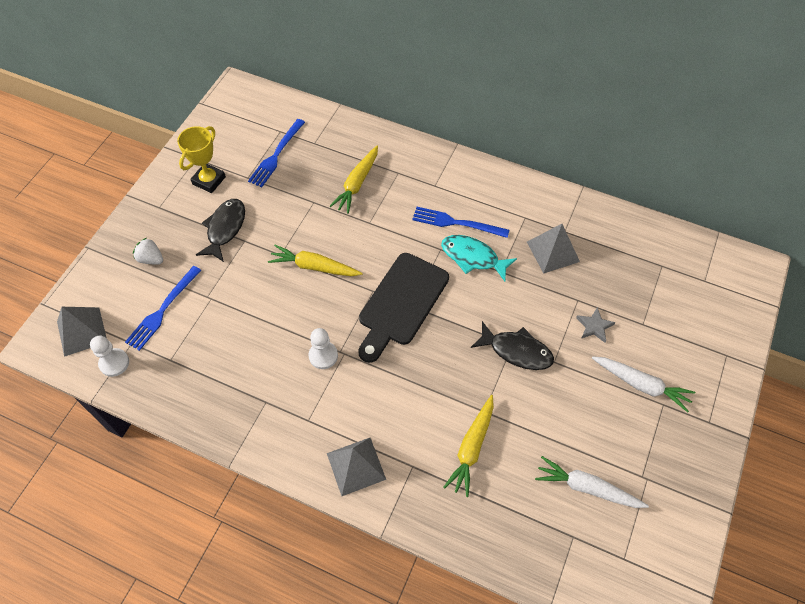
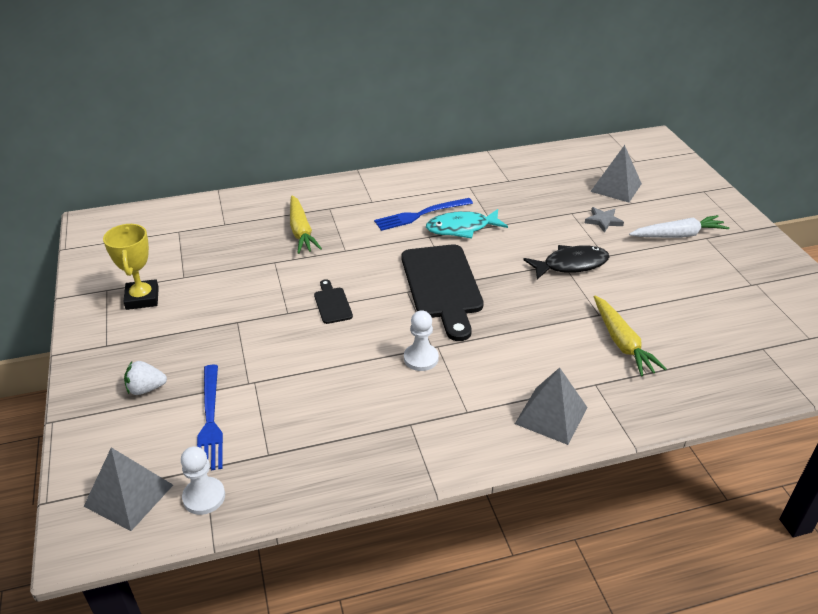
camera: 40 degrees left, 20 degrees down
black fish [196,199,245,262] -> none
blue fork [248,119,305,187] -> none
yellow carrot [268,245,363,276] -> black cutting board [314,279,353,324]
grey pyramid [527,224,580,274] -> grey pyramid moved to [590,145,642,203]
white carrot [535,456,649,508] -> none

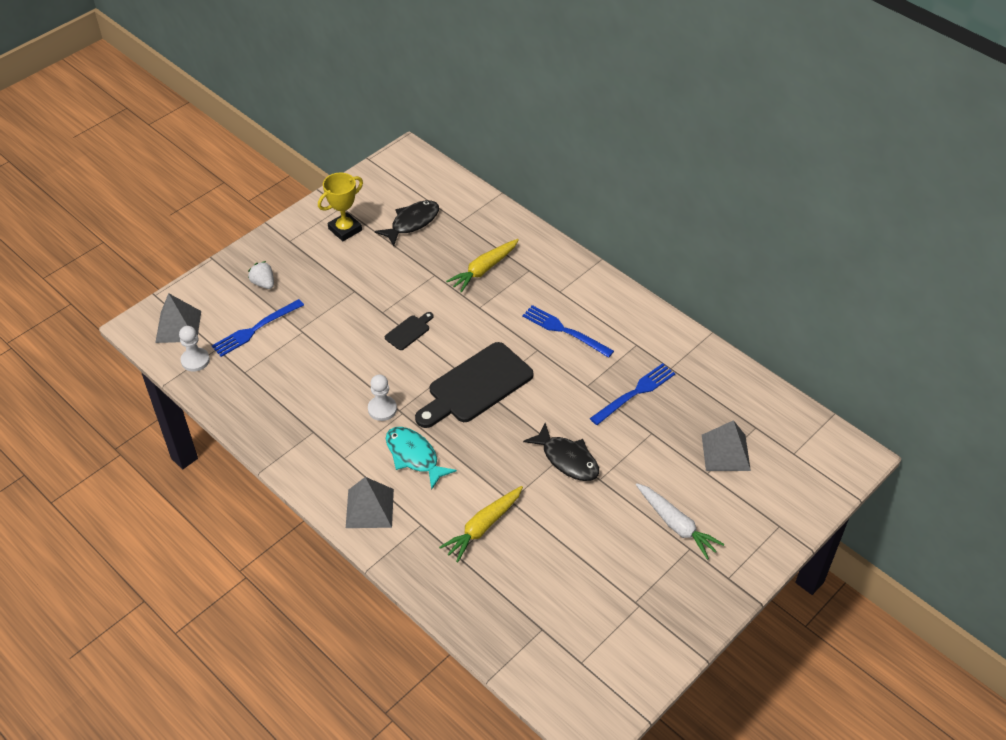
camera: 60 degrees right, 10 degrees up
turquoise fish [426,209,508,239] -> turquoise fish moved to [386,427,457,490]
grey star [585,207,624,233] -> none
none -> black fish [375,200,439,246]
none -> blue fork [590,363,675,425]

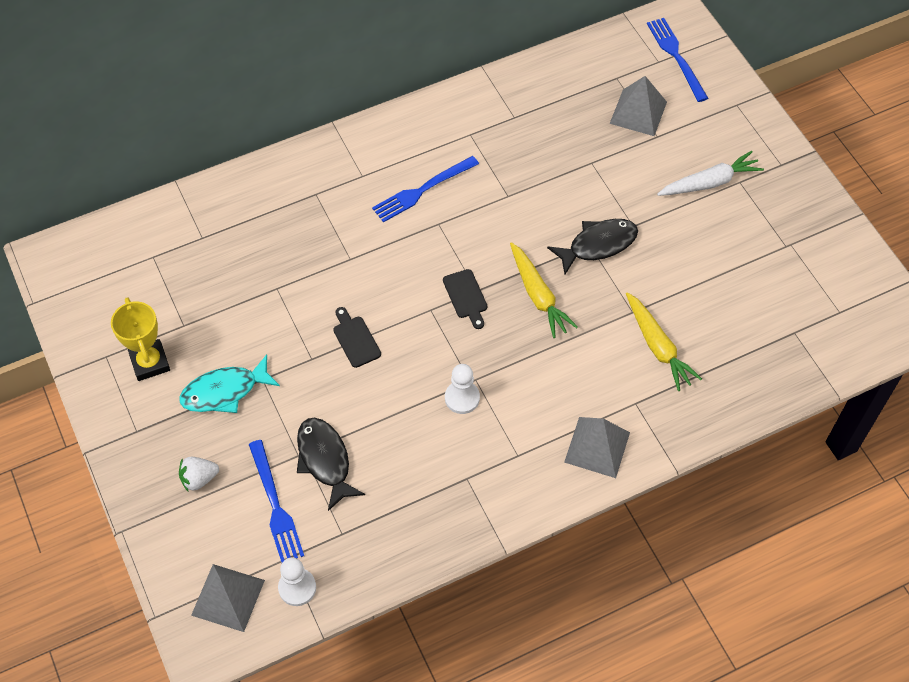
camera: 70 degrees left, 10 degrees up
black fish [375,200,439,246] -> black fish moved to [297,418,365,511]
turquoise fish [386,427,457,490] -> turquoise fish moved to [180,354,280,413]
black cutting board [415,342,533,428] -> black cutting board [443,269,487,329], size x0.45
yellow carrot [446,239,519,293] -> yellow carrot moved to [510,242,578,338]
blue fork [590,363,675,425] -> blue fork moved to [647,18,708,102]

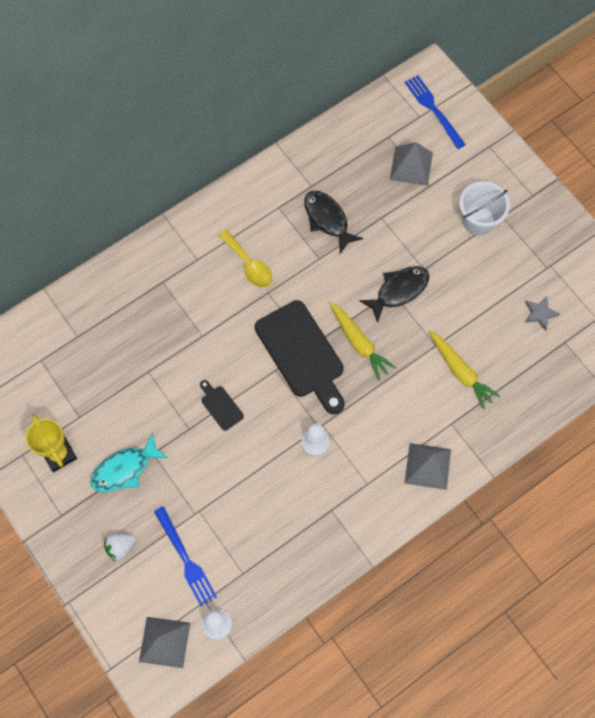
camera: 10 degrees left, 10 degrees up
black fish [297,418,365,511] -> black fish moved to [304,191,363,254]
blue fork [372,156,479,222] -> yellow spoon [219,230,272,287]
black cutting board [443,269,487,329] -> black cutting board [255,300,344,414], size x2.22
white carrot [657,151,764,196] -> white bucket [459,181,510,236]
none -> grey star [525,297,560,331]

